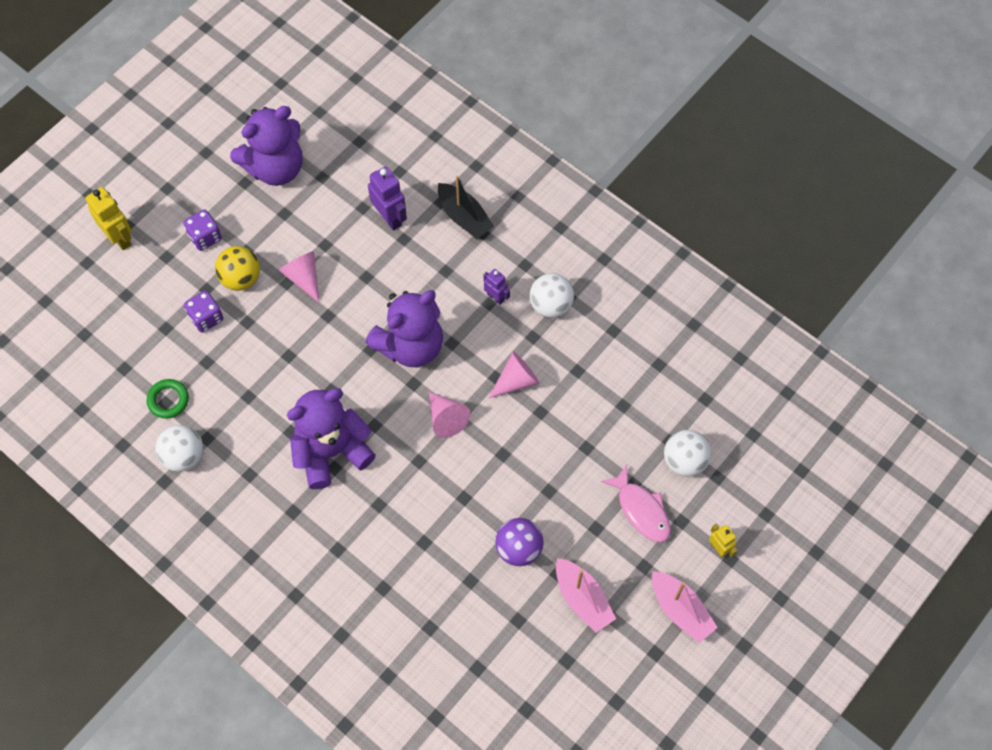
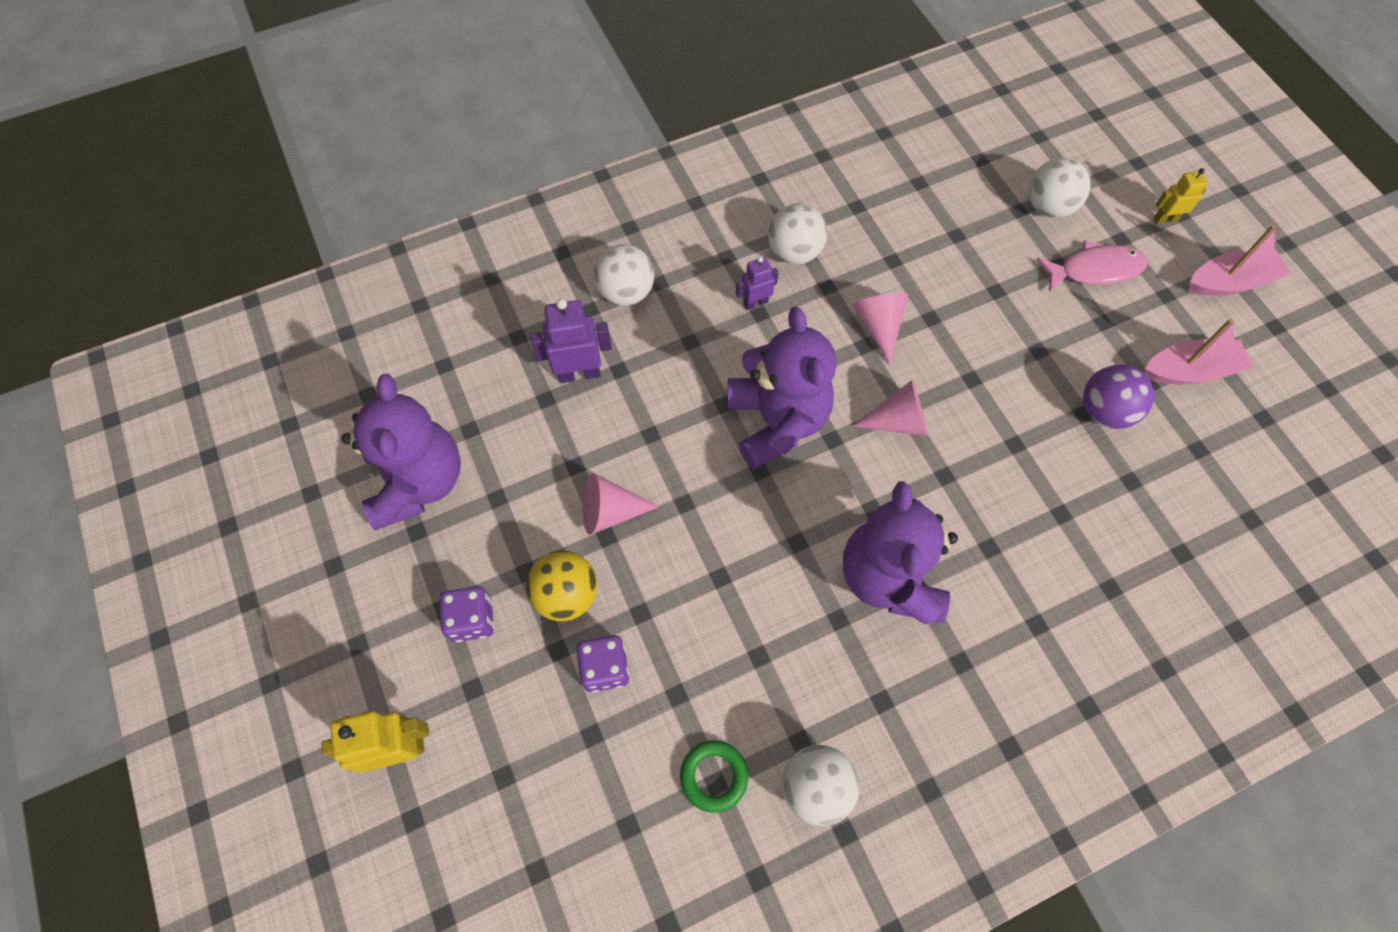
camera: 65 degrees left, 0 degrees up
black boat [438,175,494,239] -> white ball [594,244,654,306]

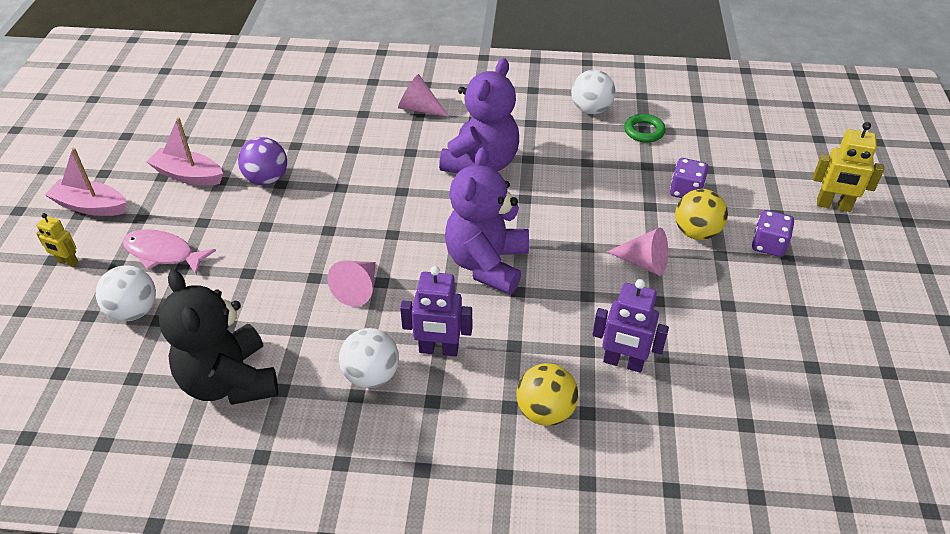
camera: 150 degrees left, 20 degrees down
purple teddy bear [341,374,461,530] -> none
white ball [594,244,654,306] -> yellow ball [516,363,578,426]
purple robot [736,256,779,310] -> purple robot [400,266,472,357], size x1.66
pink cone [852,380,928,436] -> pink cone moved to [398,74,449,117]
none -> black teddy bear [159,270,278,405]

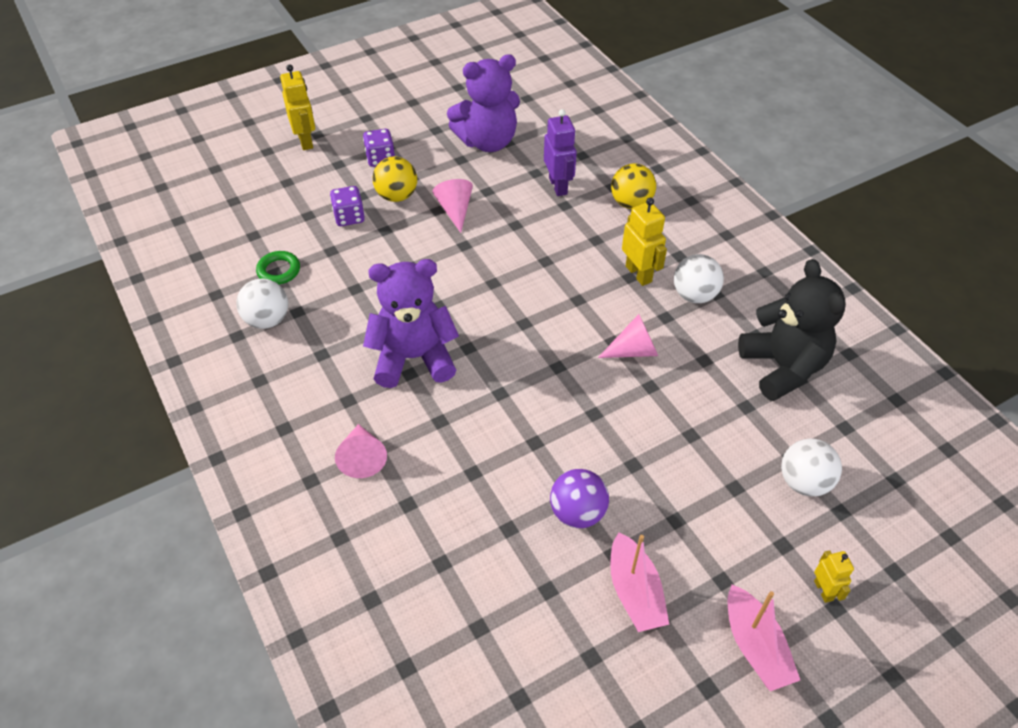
camera: 125 degrees left, 5 degrees up
pink fish [122,229,216,274] -> none
black teddy bear [159,270,278,405] -> black teddy bear turned 45 degrees counterclockwise [738,259,846,401]
purple robot [400,266,472,357] -> yellow robot [622,198,667,286]
purple teddy bear [445,147,529,294] -> purple teddy bear moved to [447,54,520,152]

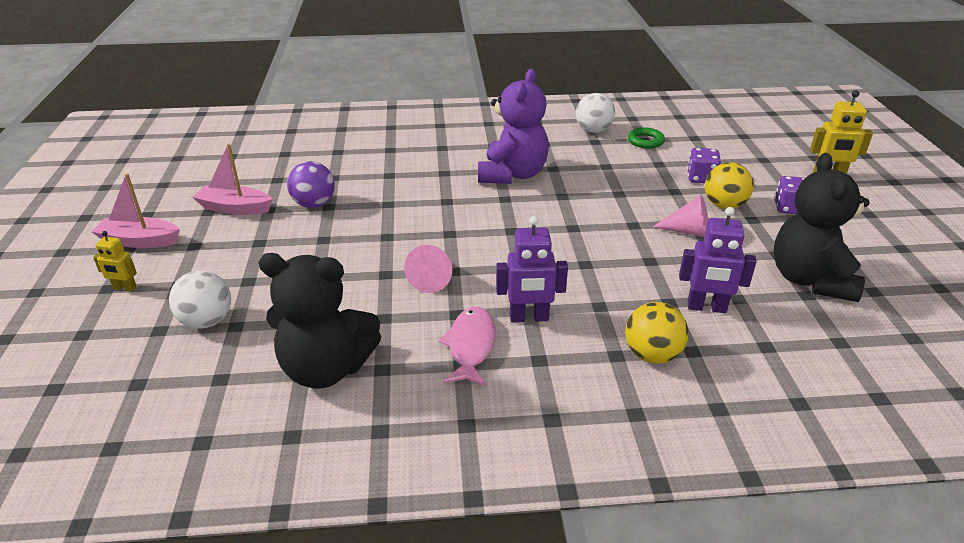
camera: 115 degrees right, 15 degrees down
pink cone [335,424,387,478] -> none
purple teddy bear [447,54,520,152] -> black teddy bear [774,153,870,302]
yellow robot [622,198,667,286] -> purple robot [496,216,568,322]
white ball [674,254,724,303] -> pink fish [438,307,496,386]

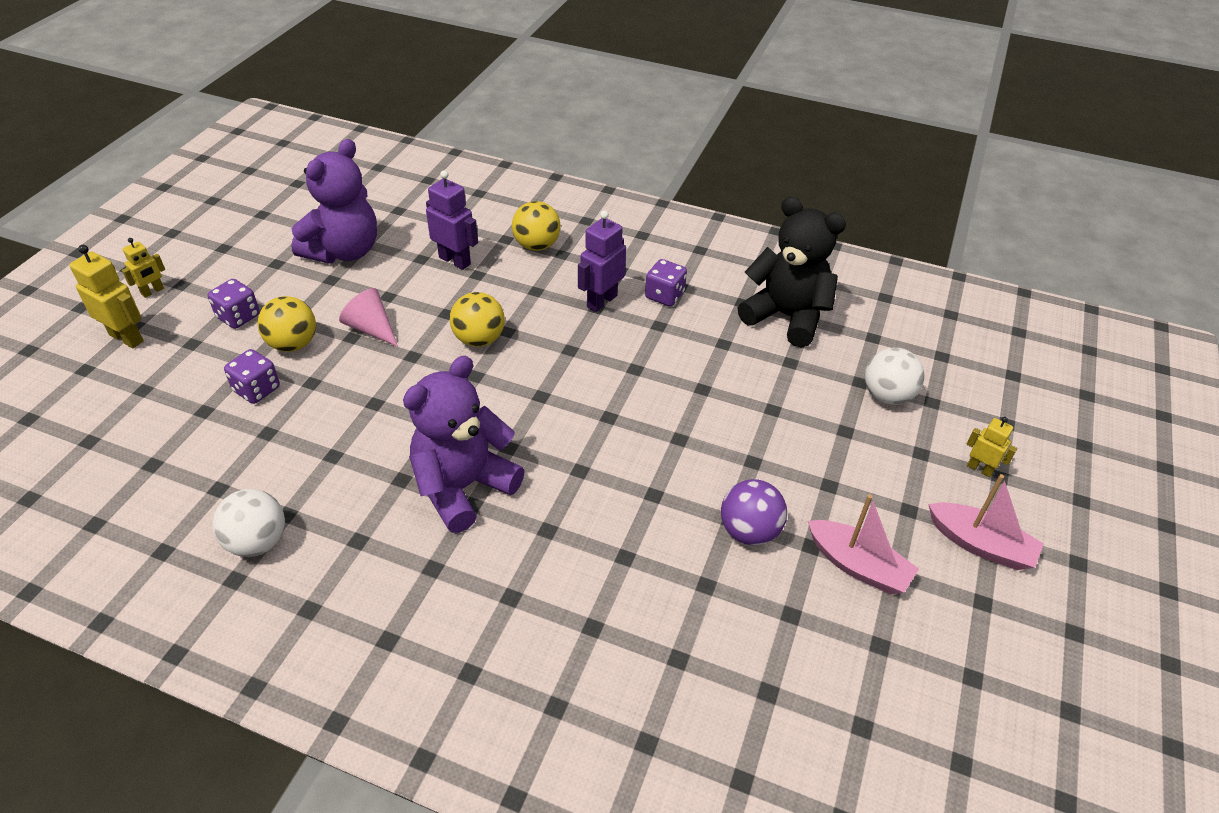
camera: 155 degrees left, 10 degrees up
pink cone [404,245,452,293] -> none
pink fish [438,307,496,386] -> purple dice [645,259,687,306]
purple robot [496,216,568,322] -> purple robot turned 75 degrees counterclockwise [578,210,626,312]
green ring [628,127,665,148] -> none
black teddy bear [774,153,870,302] -> purple teddy bear [291,139,377,263]
none -> yellow robot [122,238,165,298]
none -> yellow ball [450,292,505,347]

